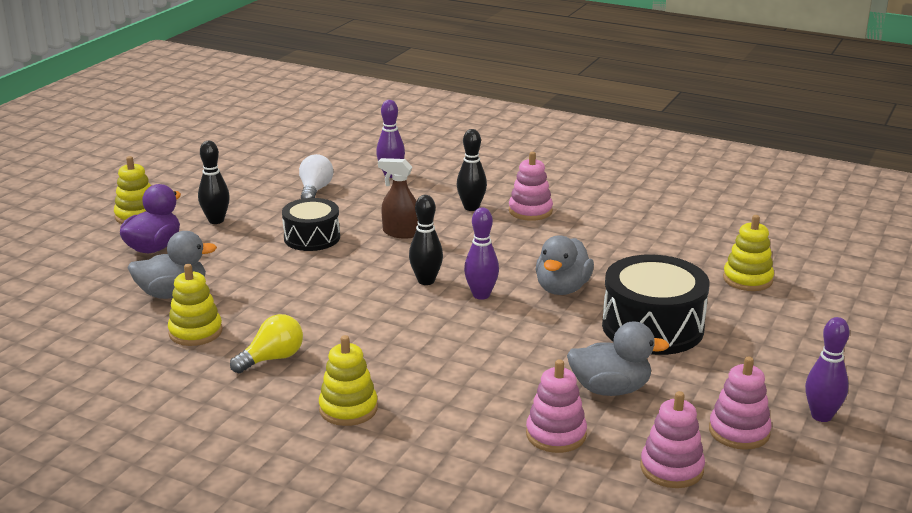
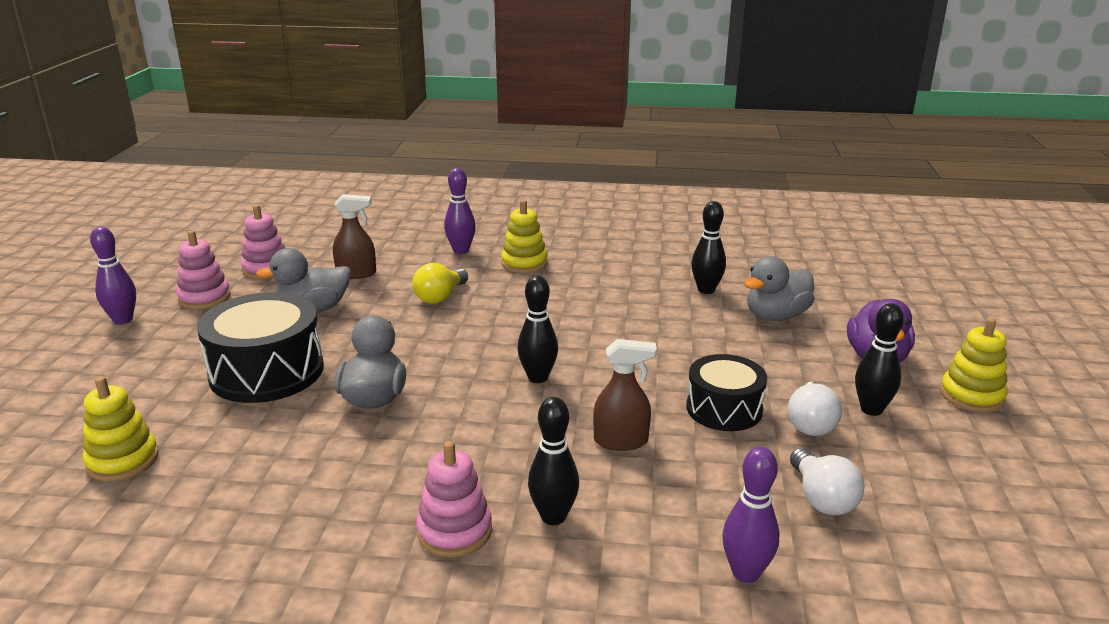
camera: 160 degrees right, 0 degrees up
yellow stacking toy [168,264,222,346] -> black bowling pin [691,201,726,294]
yellow light bulb [230,314,303,373] -> yellow light bulb moved to [412,263,468,304]
purple bowling pin [464,207,499,300] -> purple bowling pin moved to [444,168,476,254]
pink stacking toy [526,359,587,453] -> brown spray bottle [333,194,376,279]
none -> white light bulb [788,381,842,436]

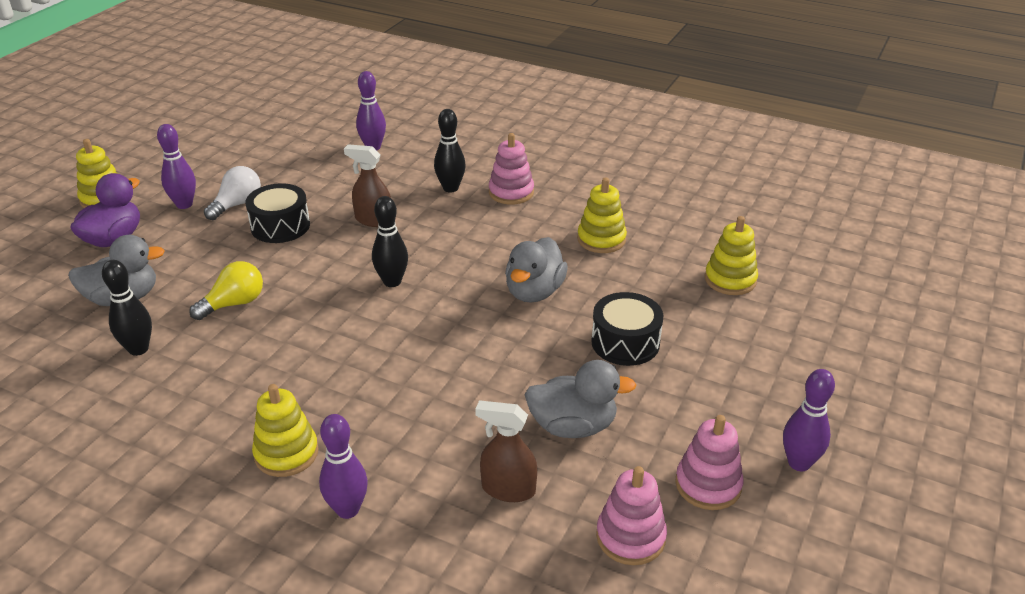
camera: 160 degrees left, 10 degrees up
black drum [197,292,324,403] -> black drum [591,292,663,366], size x0.64
yellow light bulb [412,263,468,304] -> yellow light bulb moved to [189,261,263,320]
white light bulb [790,448,865,516] -> none
black bowling pin [855,303,904,416] -> purple bowling pin [157,124,196,209]
none -> yellow stacking toy [577,177,627,253]

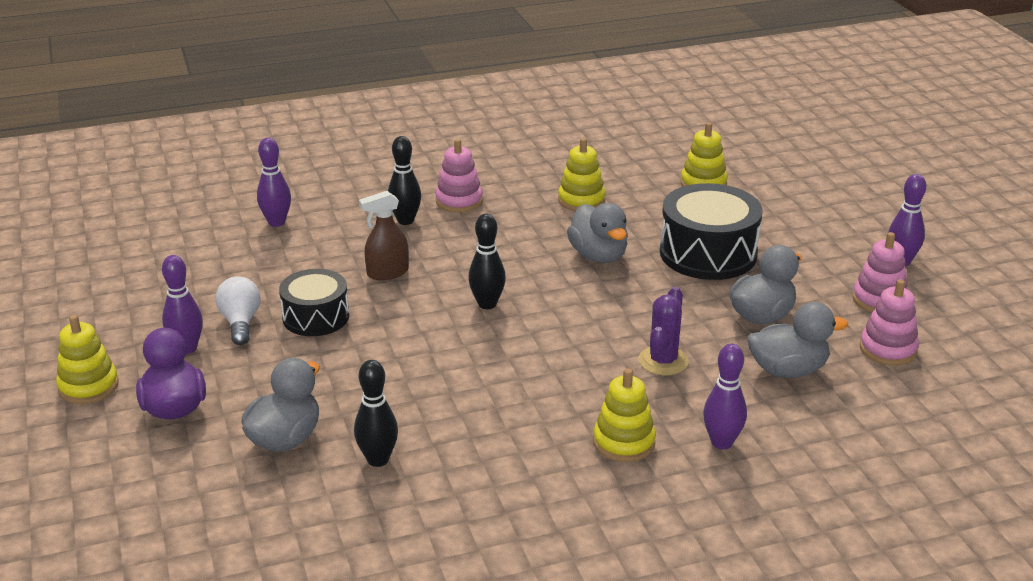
camera: 45 degrees left, 5 degrees down
yellow light bulb [189,261,263,320] -> none
brown spray bottle [475,400,537,502] -> grey duck [747,302,848,378]
black drum [591,292,663,366] -> black drum [660,183,763,280], size x1.57
none -> purple cactus [638,287,689,375]

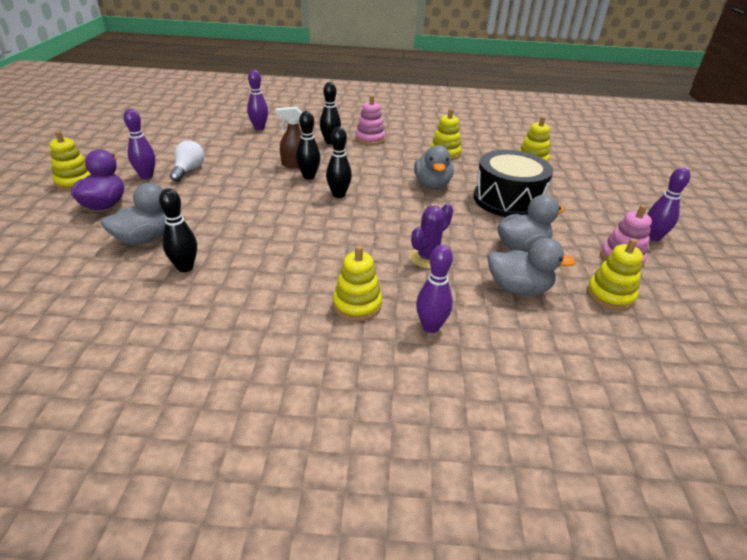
camera: 20 degrees right, 5 degrees up
black drum [279,269,349,336] -> none
pink stacking toy [860,279,919,366] -> yellow stacking toy [587,238,643,310]
none -> black bowling pin [296,111,320,179]

